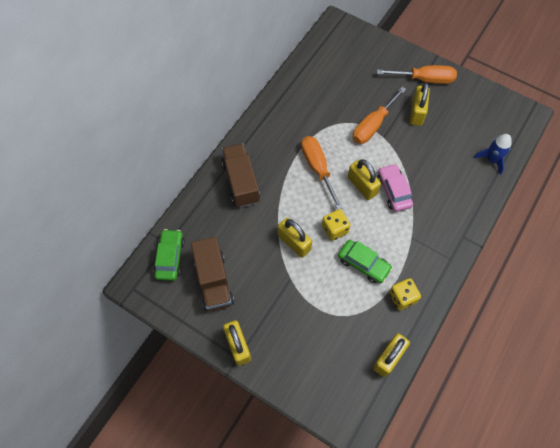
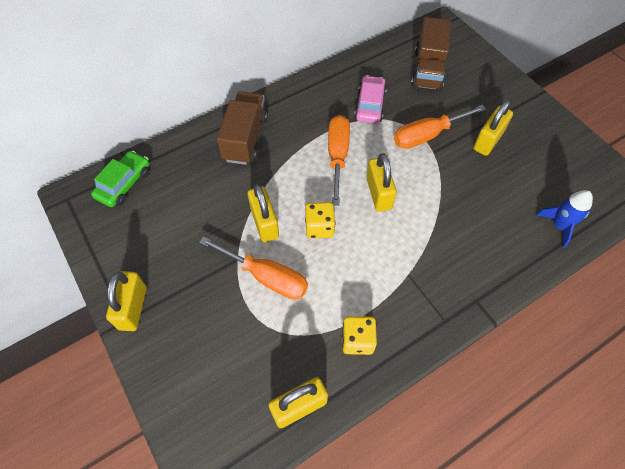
camera: 25 degrees right, 5 degrees down
brown truck [191,237,234,311] -> brown truck moved to [411,17,451,91]
green car [338,240,393,283] -> none
orange screwdriver [377,65,457,84] -> orange screwdriver moved to [199,236,308,300]
pink car [377,164,413,212] -> pink car moved to [354,75,387,124]

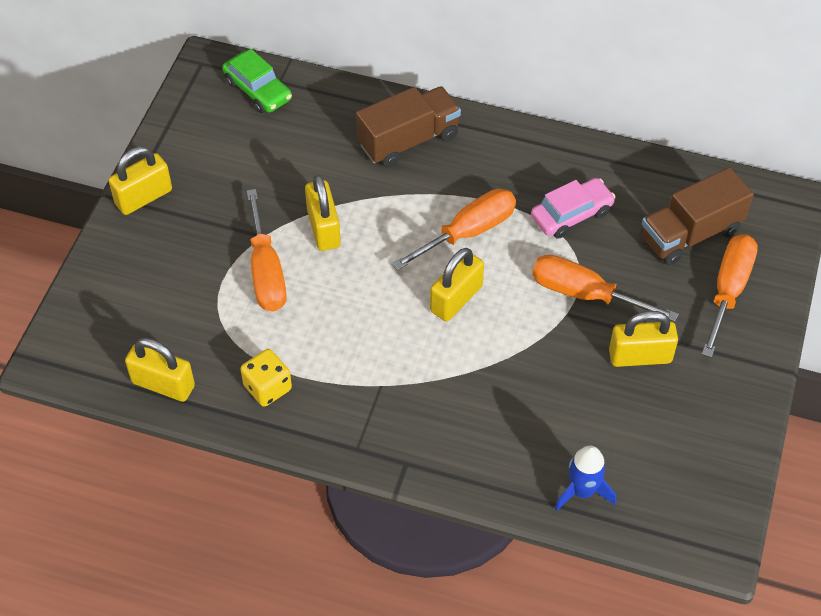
camera: 50 degrees right, 5 degrees down
green car [91,151,150,207] -> green car turned 60 degrees clockwise [222,49,292,113]
yellow padlock [247,184,279,242] -> yellow padlock turned 45 degrees counterclockwise [305,175,341,251]
yellow dice [305,202,335,238] -> none
none -> orange screwdriver [702,234,758,358]

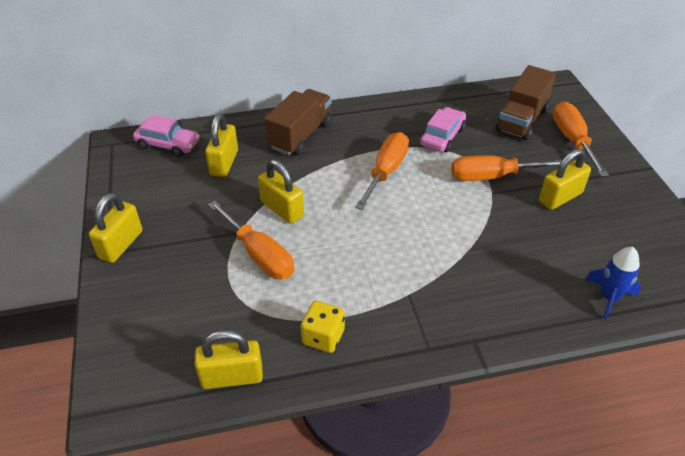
camera: 30 degrees left, 10 degrees down
green car [222,49,292,113] -> pink car [133,114,200,157]
yellow padlock [430,248,484,321] -> yellow padlock moved to [205,113,238,177]

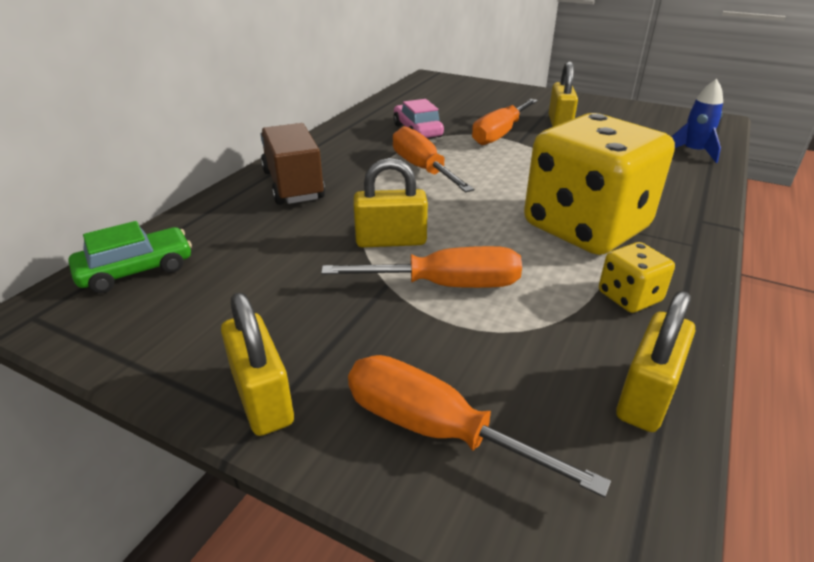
camera: 50 degrees left, 10 degrees down
pink car [133,114,200,157] -> green car [69,221,192,293]
yellow padlock [205,113,238,177] -> none
brown truck [495,65,556,140] -> none
orange screwdriver [553,101,609,177] -> orange screwdriver moved to [348,355,611,498]
none -> yellow dice [524,113,675,255]

